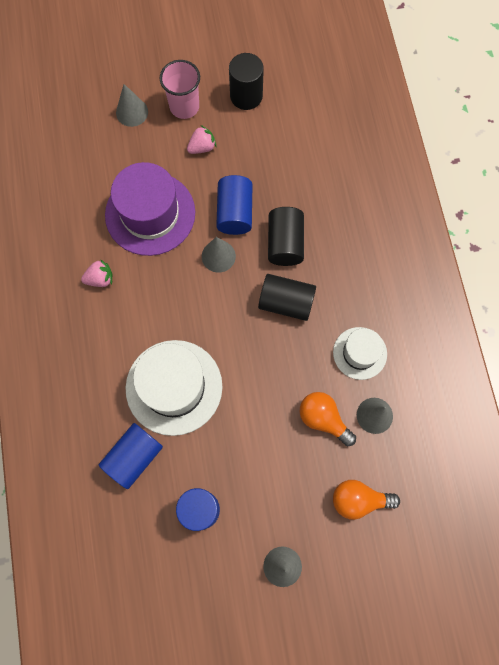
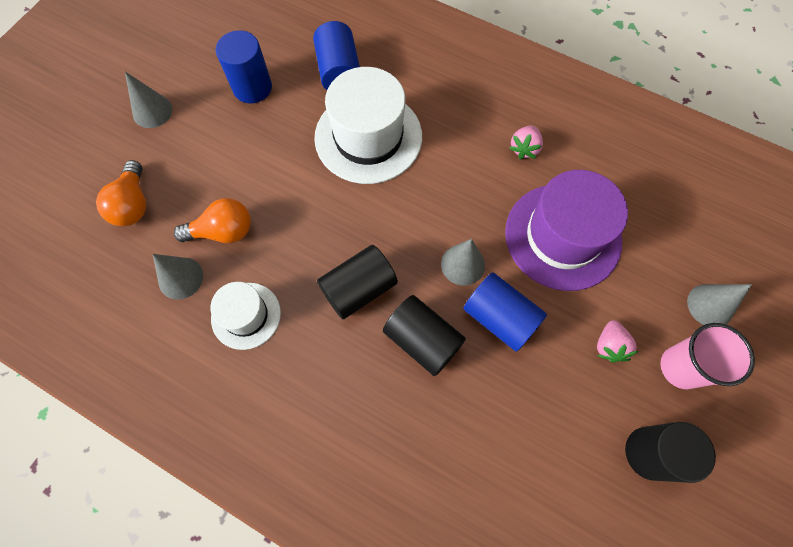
camera: 130 degrees right, 5 degrees down
orange light bulb [333,480,400,520] -> orange light bulb turned 135 degrees clockwise [96,160,146,226]

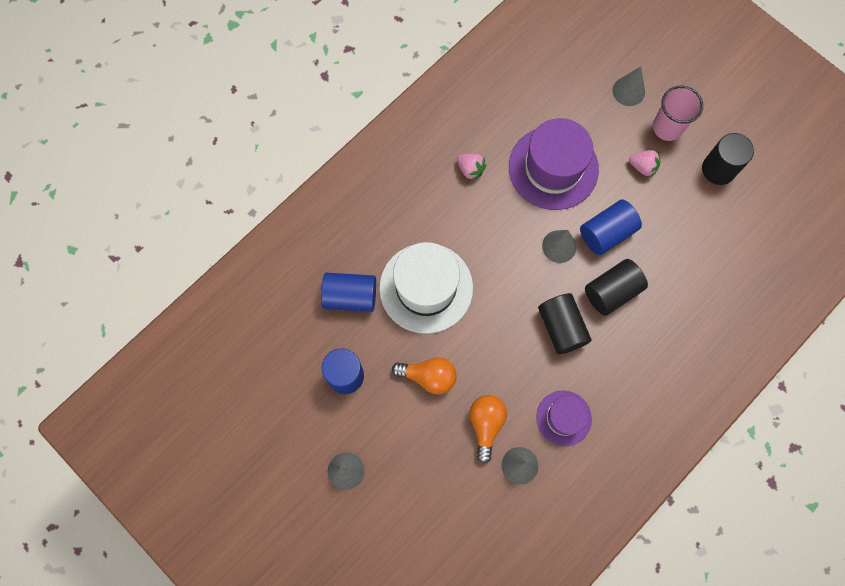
camera: 75 degrees left, 5 degrees up
orange light bulb [96,160,146,226] -> orange light bulb moved to [392,357,457,395]
white hat [210,282,281,350] -> purple hat [536,390,592,446]

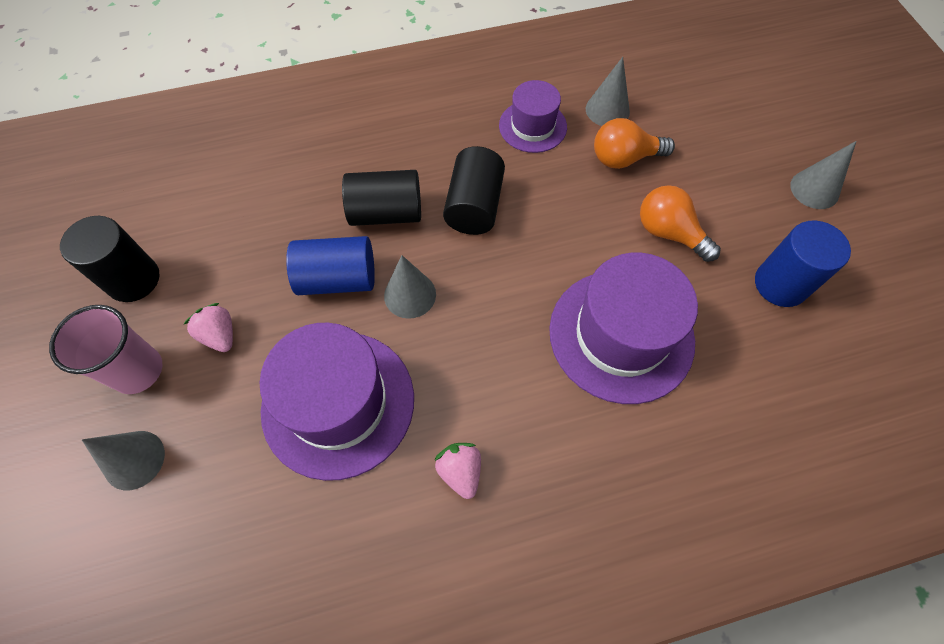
camera: 150 degrees left, 10 degrees down
blue cylinder [321,273,376,312] -> none
white hat [379,242,473,334] -> purple hat [549,253,698,404]
orange light bulb [469,395,507,464] -> orange light bulb turned 45 degrees clockwise [594,118,675,169]

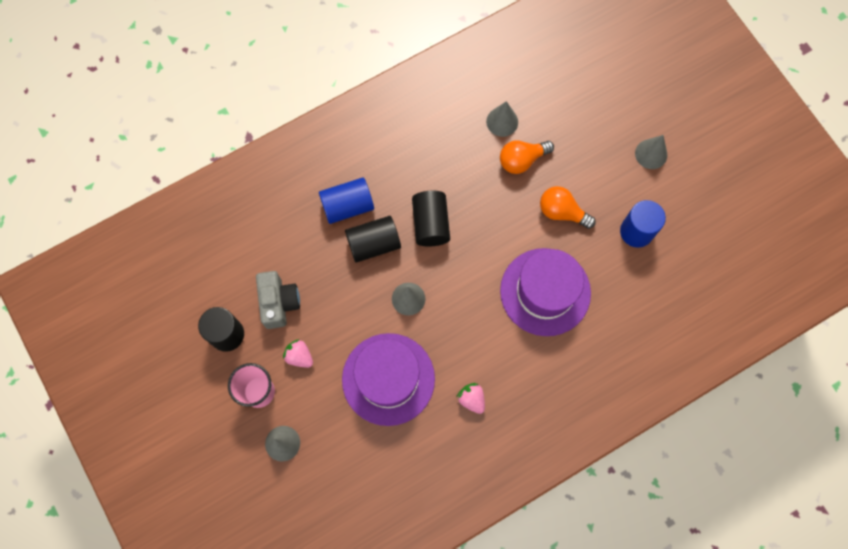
camera: 15 degrees left, 10 degrees up
blue cylinder [286,236,375,295] -> blue cylinder moved to [319,177,374,224]
purple hat [499,80,567,153] -> none
none -> grey camera [256,271,300,329]

